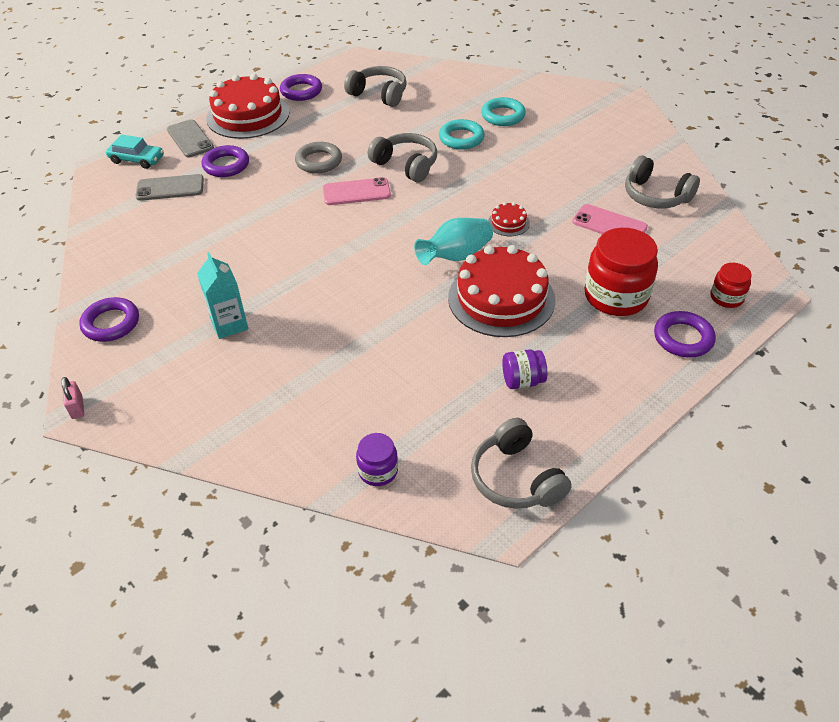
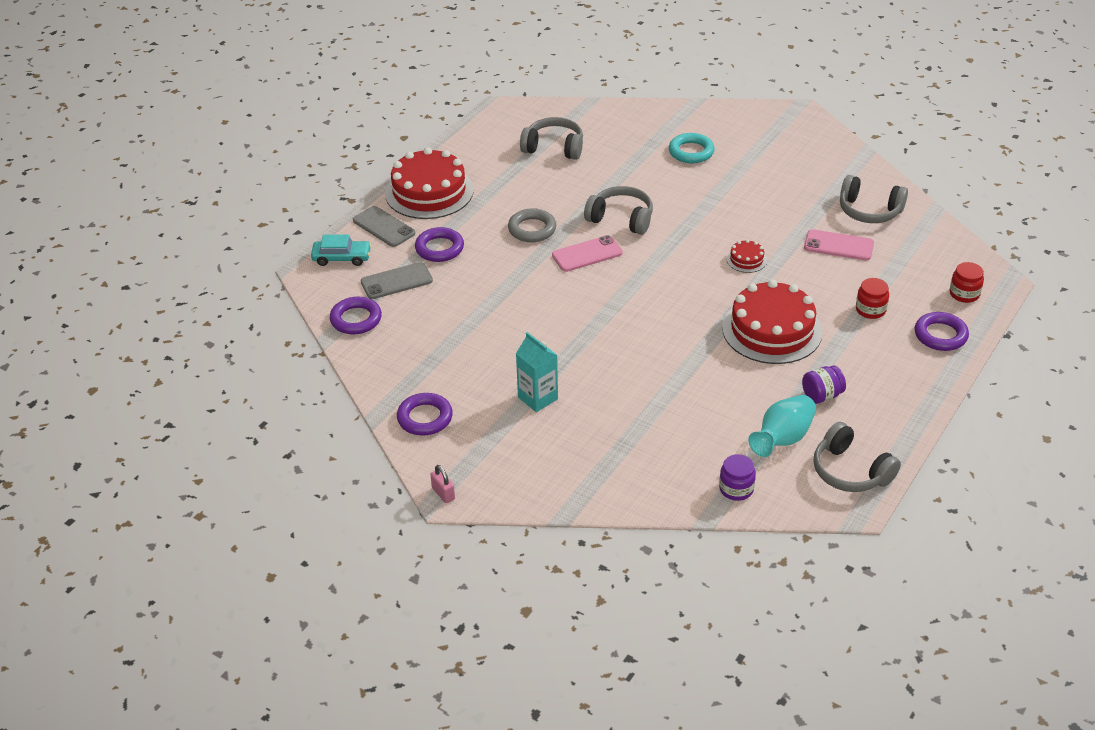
camera: 15 degrees left, 5 degrees down
purple ring [280,74,322,101] -> purple ring moved to [330,297,382,334]
turquoise vase [414,218,493,265] -> turquoise vase moved to [748,395,816,457]
turquoise ring [439,119,485,150] -> none
red jar [584,228,658,316] -> red jar [856,278,889,319], size x0.52

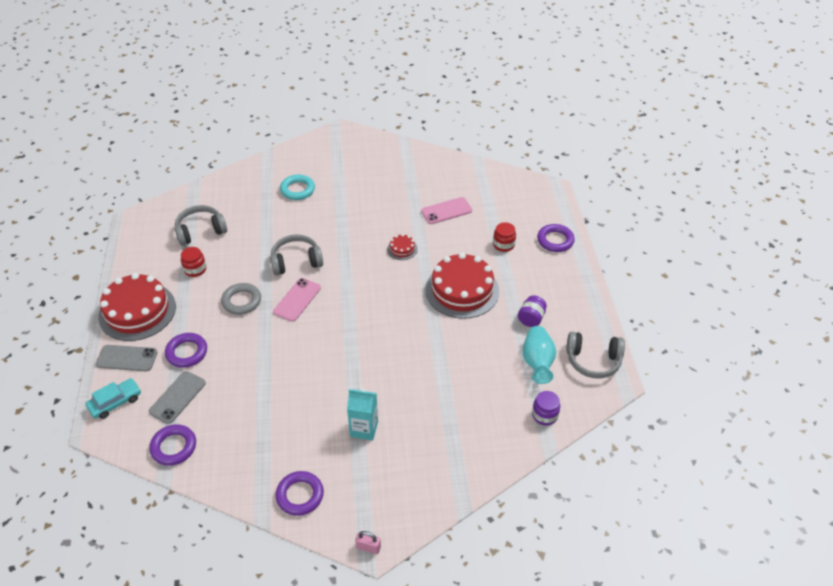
camera: 40 degrees left, 5 degrees up
grey headphones [840,175,908,223] -> none
red jar [950,262,984,303] -> red jar moved to [181,247,206,277]

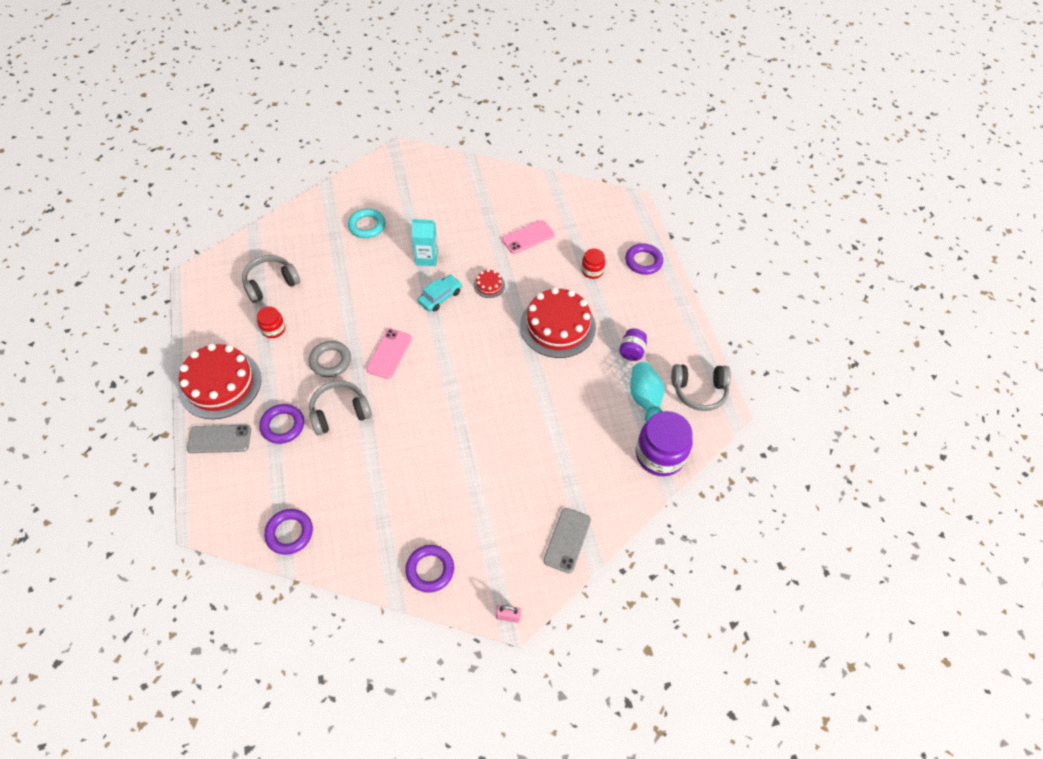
camera: 10 degrees left, 10 degrees up
turquoise car [86,378,141,419] -> turquoise car moved to [417,275,462,312]
grey phone [149,371,206,424] -> grey phone moved to [543,508,591,573]
grey headphones [270,234,323,275] -> grey headphones moved to [309,381,372,435]
turquoise carton [347,389,378,441] -> turquoise carton moved to [412,219,438,266]
purple jar [532,391,560,425] -> purple jar [636,411,693,476], size x1.93

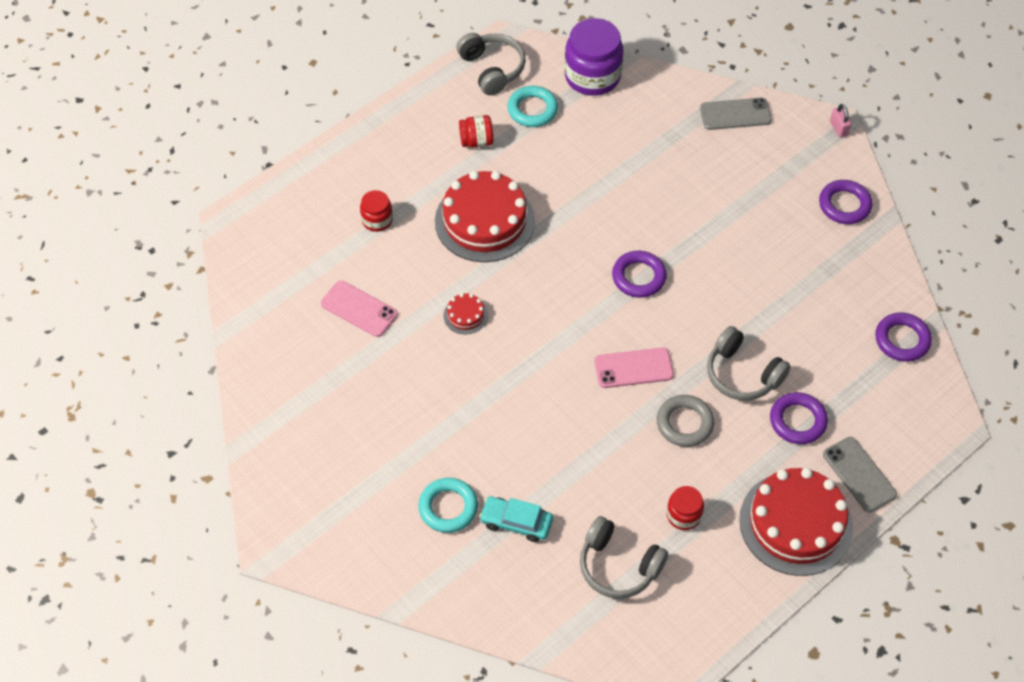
camera: 115 degrees left, 0 degrees up
turquoise carton [412,219,438,266] -> none
turquoise car [417,275,462,312] -> turquoise car moved to [479,496,553,542]
purple jar [619,328,647,361] -> red jar [459,115,493,148]
purple ring [625,243,663,275] -> purple ring moved to [612,251,667,298]
turquoise vase [630,362,665,422] -> turquoise ring [507,86,558,127]

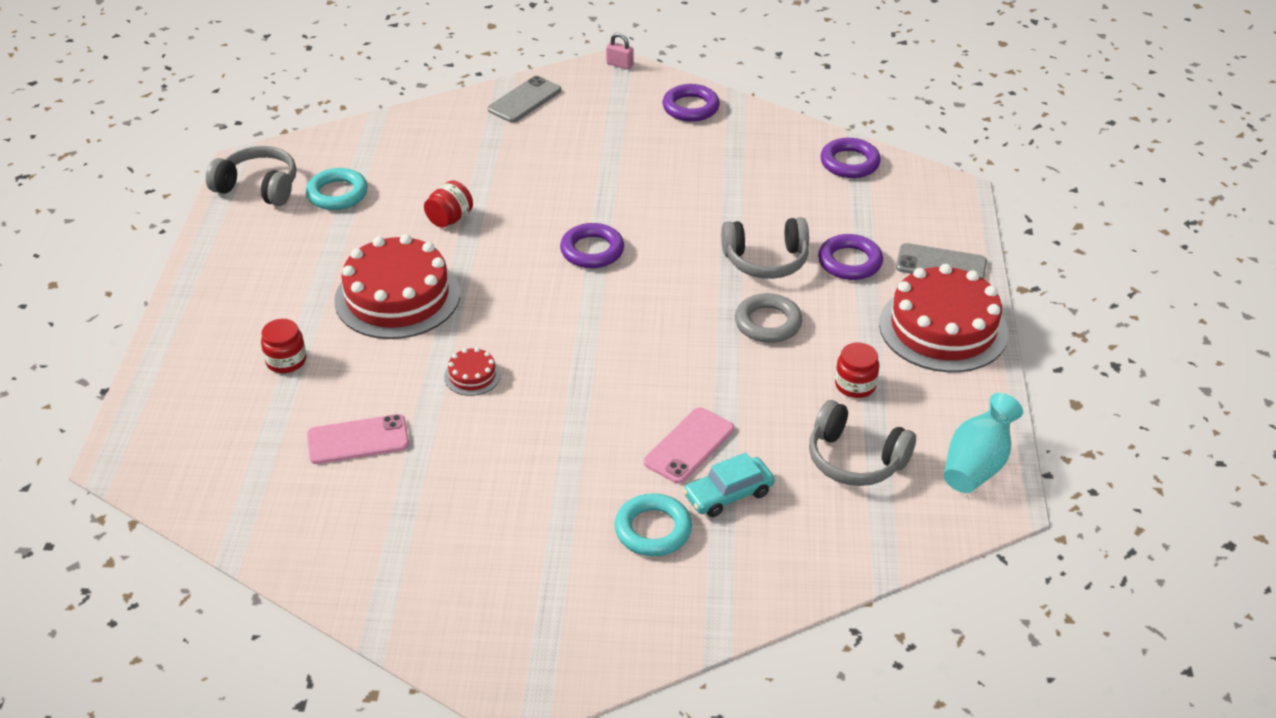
camera: 45 degrees left, 15 degrees down
red jar [459,115,493,148] -> red jar moved to [424,180,473,228]
purple jar [564,18,623,96] -> none
grey headphones [580,516,668,599] -> grey headphones turned 45 degrees clockwise [809,400,916,486]
pink phone [594,347,674,388] -> pink phone moved to [644,407,734,484]
none -> turquoise vase [944,393,1023,493]

